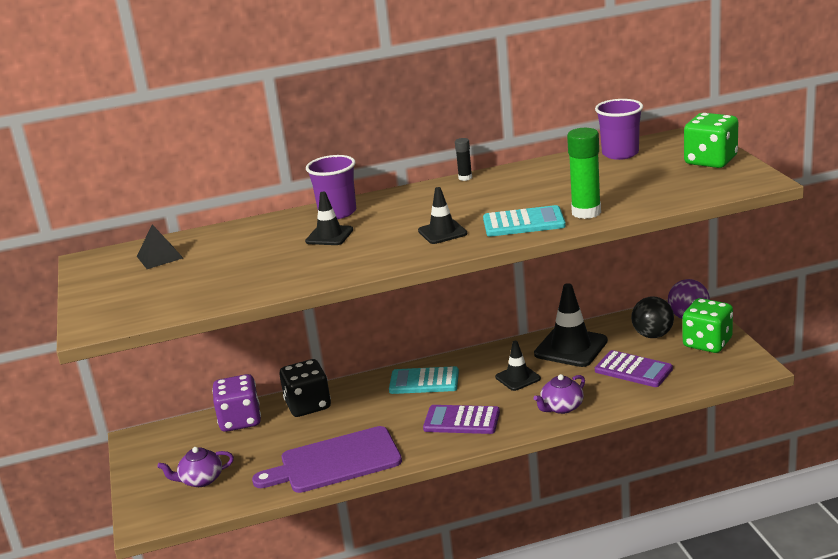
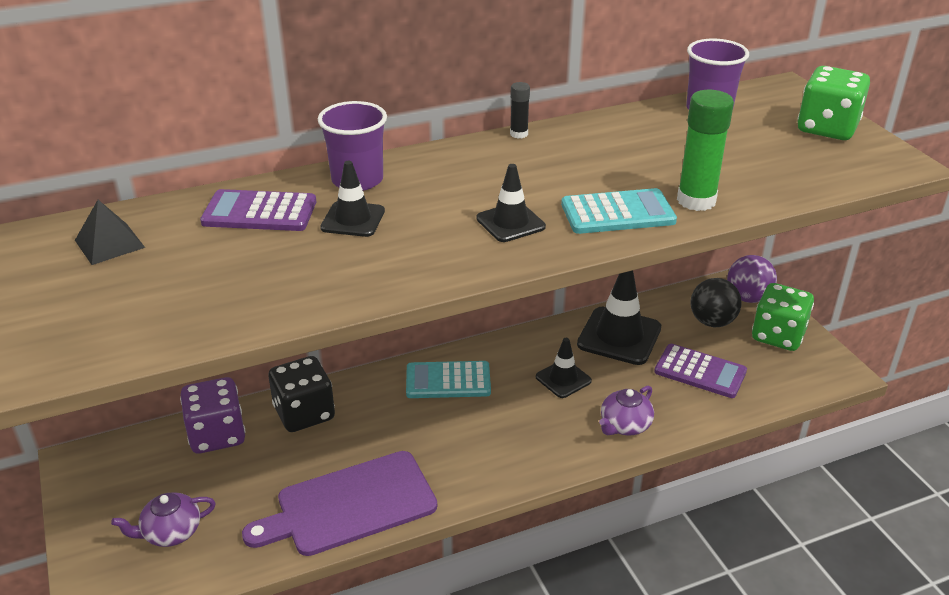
camera: 10 degrees left, 10 degrees up
purple calculator [423,405,500,434] -> purple calculator moved to [200,189,316,231]

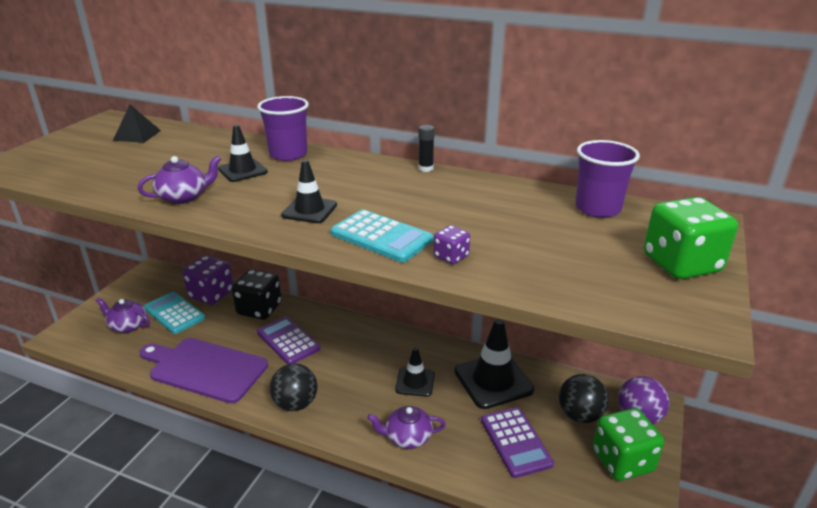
camera: 45 degrees right, 5 degrees down
purple calculator [200,189,316,231] -> purple calculator moved to [257,316,320,364]
turquoise calculator [406,361,491,398] -> turquoise calculator moved to [144,292,205,334]
green glue stick [677,90,734,211] -> purple dice [434,225,470,264]
none -> purple teapot [138,156,221,204]
none -> black ball [270,363,317,411]

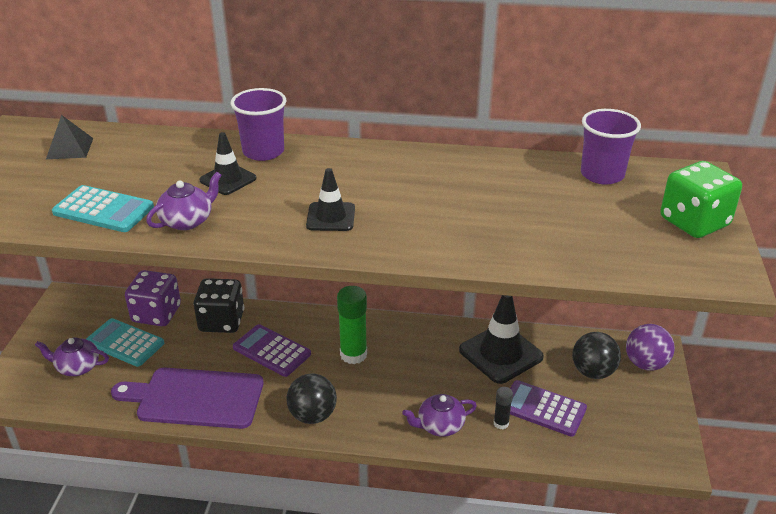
camera: 15 degrees left, 5 degrees up
turquoise calculator [331,209,433,262] -> turquoise calculator moved to [52,185,154,232]
black traffic cone [395,347,435,397] -> none
black glue stick [419,125,435,172] -> black glue stick moved to [494,387,513,429]
purple dice [434,225,470,264] -> none
purple calculator [481,407,554,478] -> purple calculator turned 150 degrees clockwise [510,380,587,437]
green dice [593,408,664,481] -> none
none -> green glue stick [337,286,367,364]

